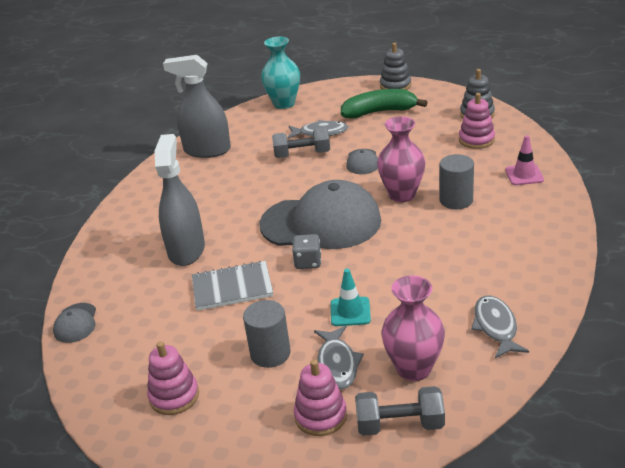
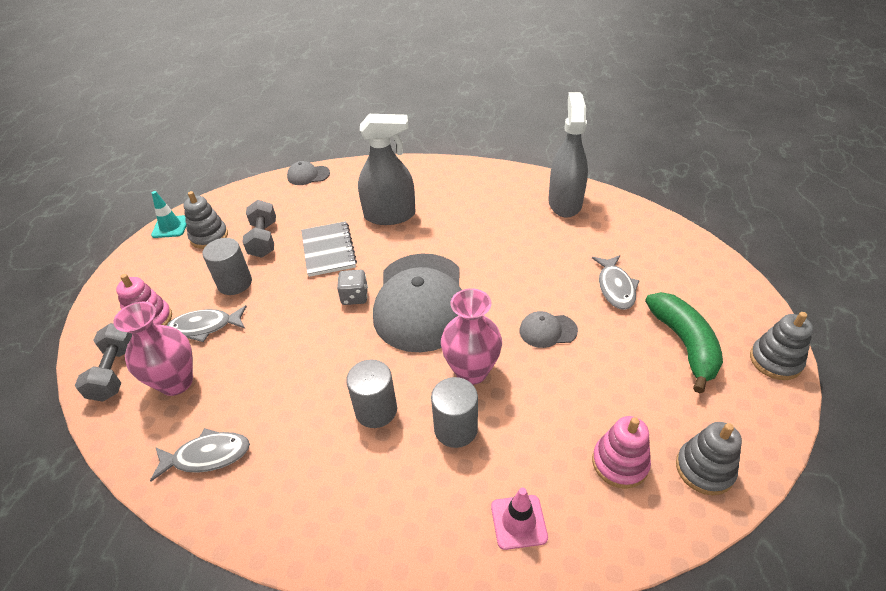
camera: 85 degrees right, 10 degrees up
pink stacking toy [147,341,199,415] -> grey stacking toy [183,191,228,249]
turquoise vase [261,37,300,109] -> none
grey dumbbell [272,127,330,158] -> grey dumbbell moved to [242,200,276,258]
turquoise traffic cone [331,269,371,326] -> turquoise traffic cone moved to [151,191,187,238]
none -> grey cylinder [346,359,397,428]

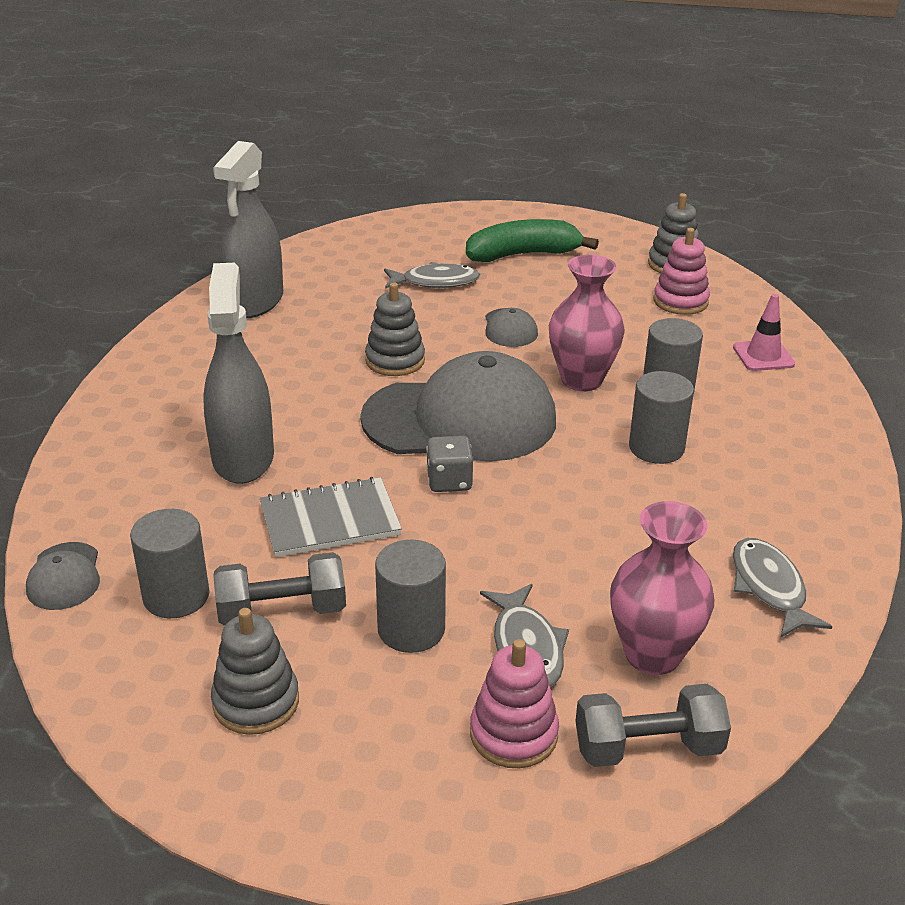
camera: 95 degrees left, 10 degrees down
turquoise traffic cone [151,191,187,238] -> none
grey spray bottle [548,92,588,218] -> grey spray bottle turned 75 degrees counterclockwise [213,141,283,318]
grey stacking toy [750,312,813,380] -> grey stacking toy moved to [365,282,425,376]
none -> grey cylinder [130,509,209,618]

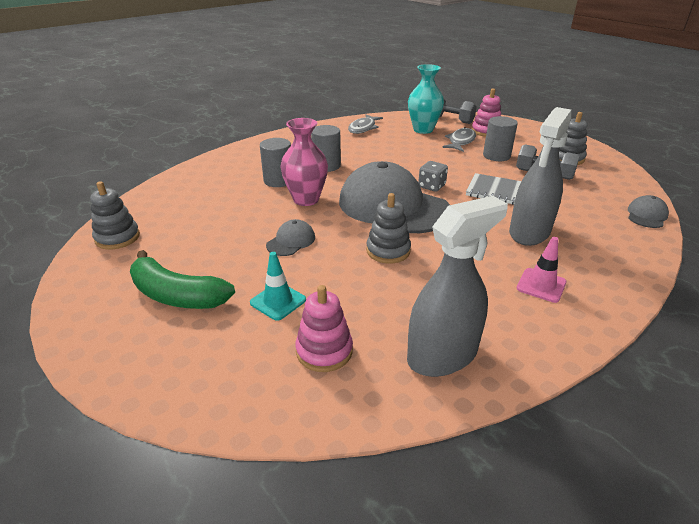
camera: 140 degrees left, 0 degrees up
grey cylinder [130,509,209,618] -> none
grey fish [384,262,480,289] -> turquoise traffic cone [250,252,306,321]
pink vase [610,501,714,675] -> turquoise vase [408,64,444,134]
pink stacking toy [654,228,710,315] -> pink stacking toy moved to [295,285,353,372]
pink traffic cone [733,294,795,371] -> pink traffic cone moved to [517,237,566,303]

